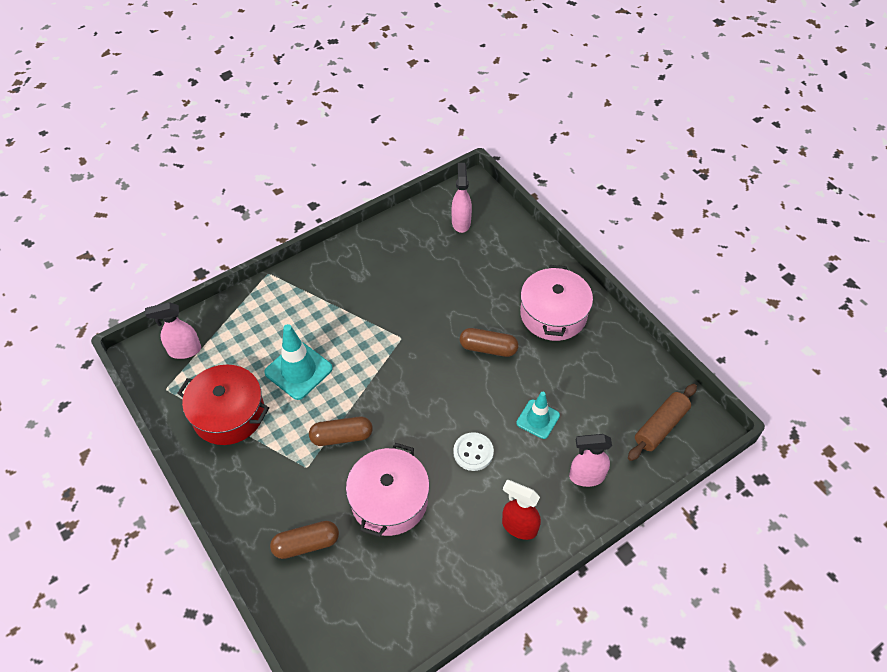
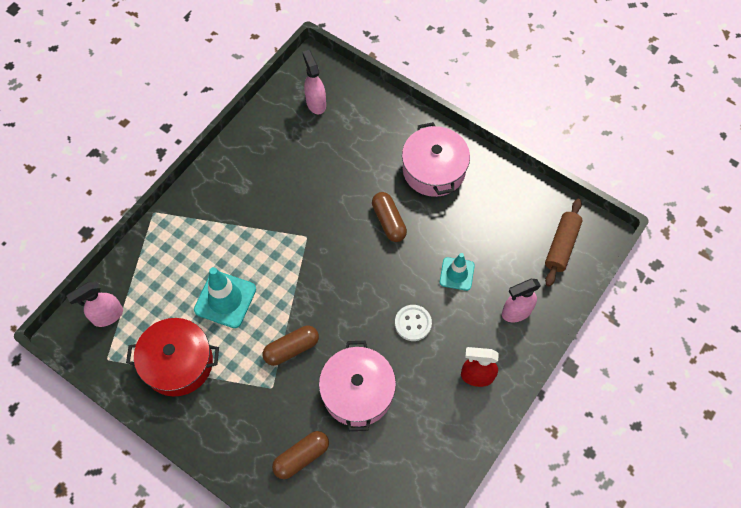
camera: 20 degrees left, 10 degrees up
brown capsule [460,328,518,357] -> brown capsule turned 75 degrees clockwise [372,192,407,242]

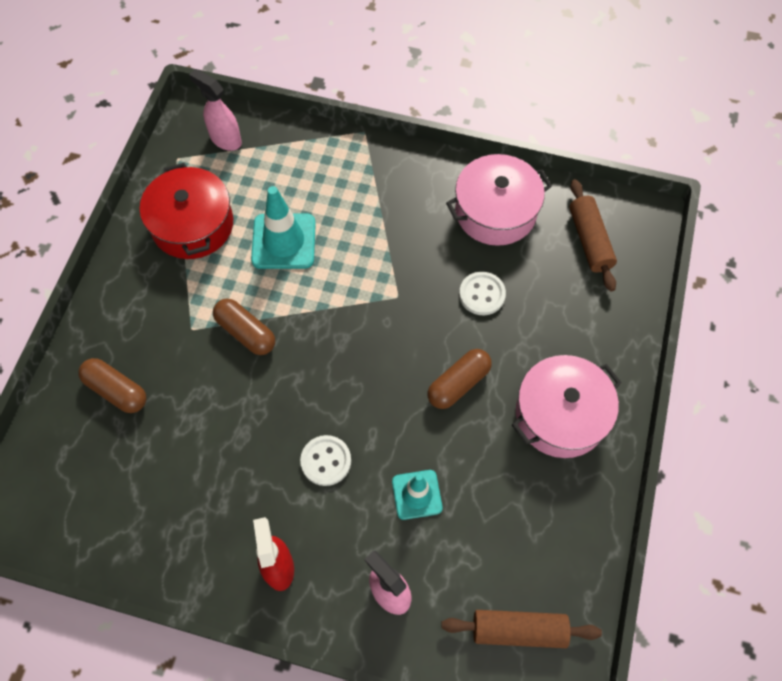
camera: 70 degrees right, 0 degrees up
pink spray bottle [303,50,326,114] -> brown rolling pin [570,179,617,291]
pink pot [319,341,396,431] -> pink pot moved to [446,154,552,246]
none -> white button [459,272,506,315]

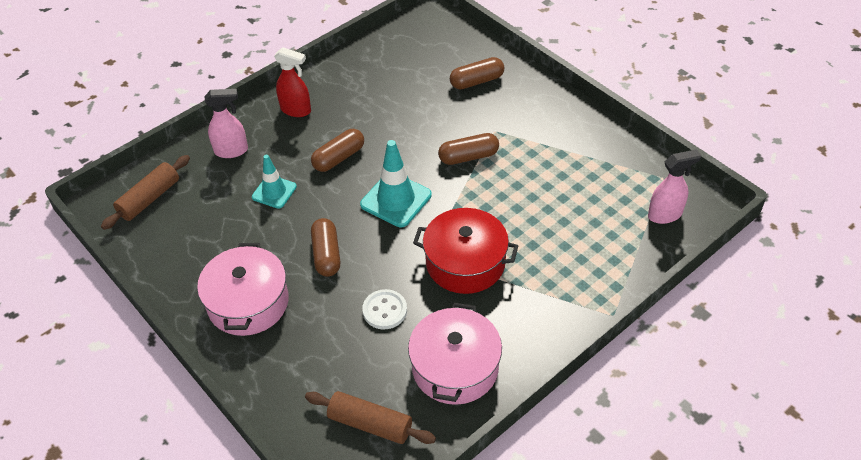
camera: 125 degrees right, 15 degrees down
red pot [140,163,233,259] -> red pot moved to [413,208,518,294]
turquoise traffic cone [251,186,316,269] -> turquoise traffic cone moved to [360,140,432,227]
white button [300,435,351,486] -> brown capsule [311,129,364,172]

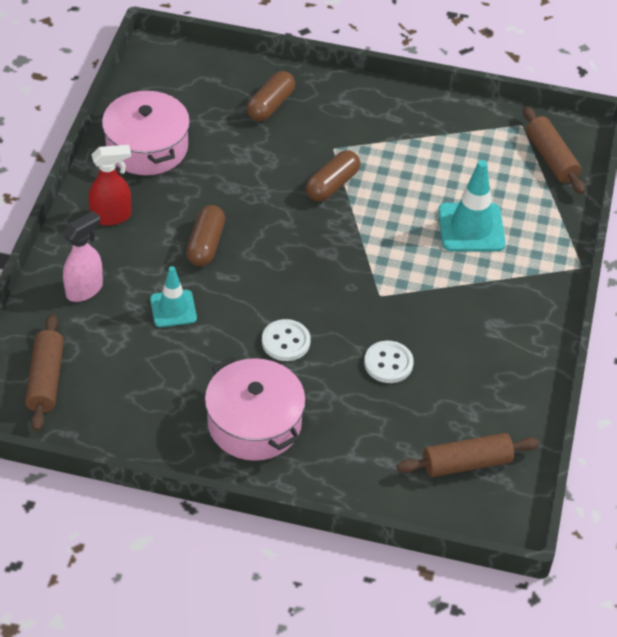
camera: 40 degrees left, 0 degrees up
brown capsule [311,218,341,277] -> white button [262,319,311,361]
turquoise traffic cone [360,140,432,227] -> turquoise traffic cone moved to [438,160,506,252]
pink pot [408,303,502,405] -> pink pot moved to [102,89,190,175]
red pot [413,208,518,294] -> none
pink spray bottle [648,149,701,224] -> brown rolling pin [523,106,585,194]

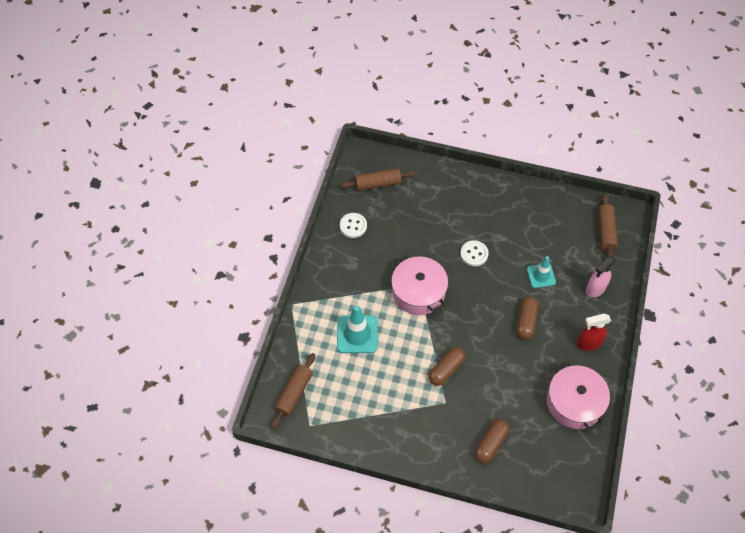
camera: 175 degrees left, 10 degrees up
pink pot [205,357,306,461] -> pink pot moved to [391,255,448,315]
white button [364,341,414,383] -> white button moved to [340,213,367,238]
brown rolling pin [523,106,585,194] -> brown rolling pin turned 45 degrees clockwise [271,353,315,429]

